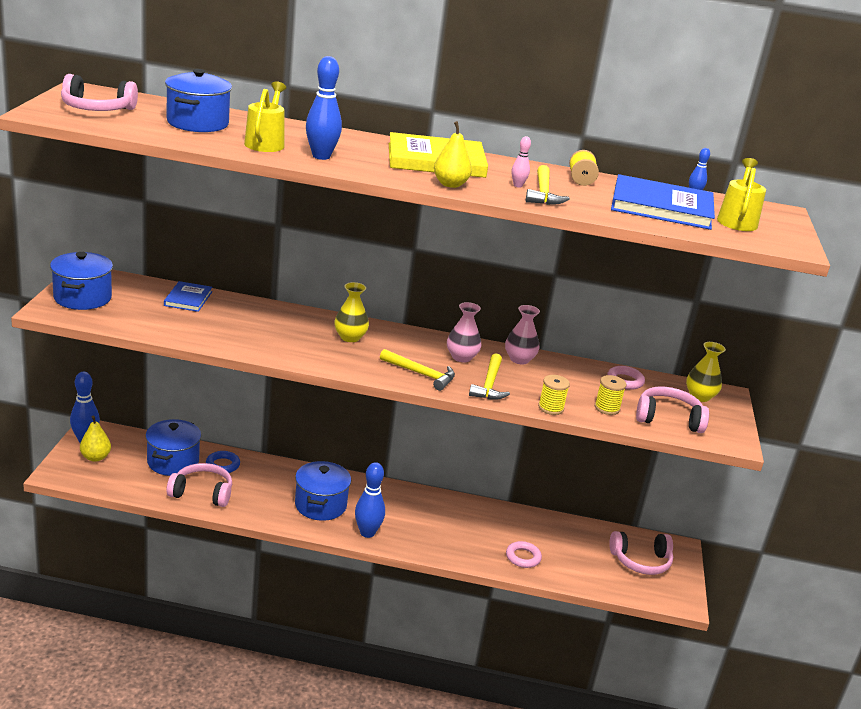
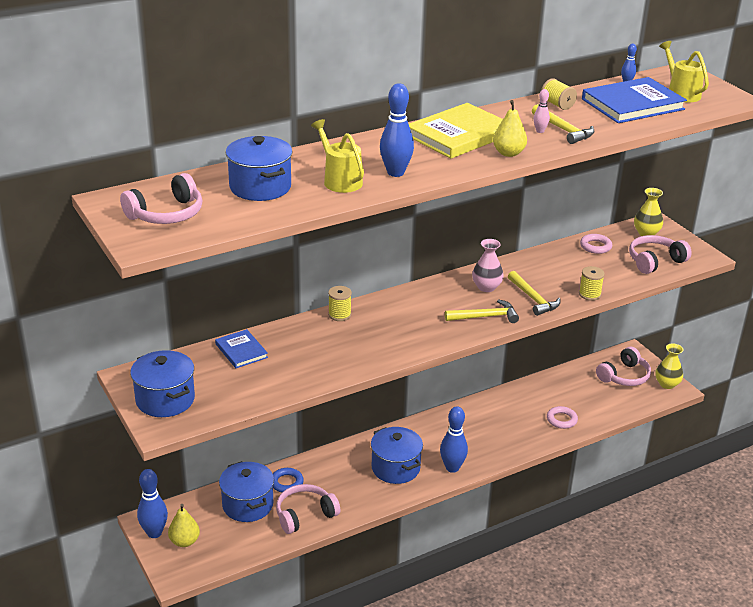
camera: 35 degrees left, 5 degrees up
yellow vase [334,282,369,342] -> yellow vase moved to [655,343,683,389]
pink vase [505,305,540,364] -> none
yellow spool [595,375,626,415] -> yellow spool moved to [328,286,352,321]

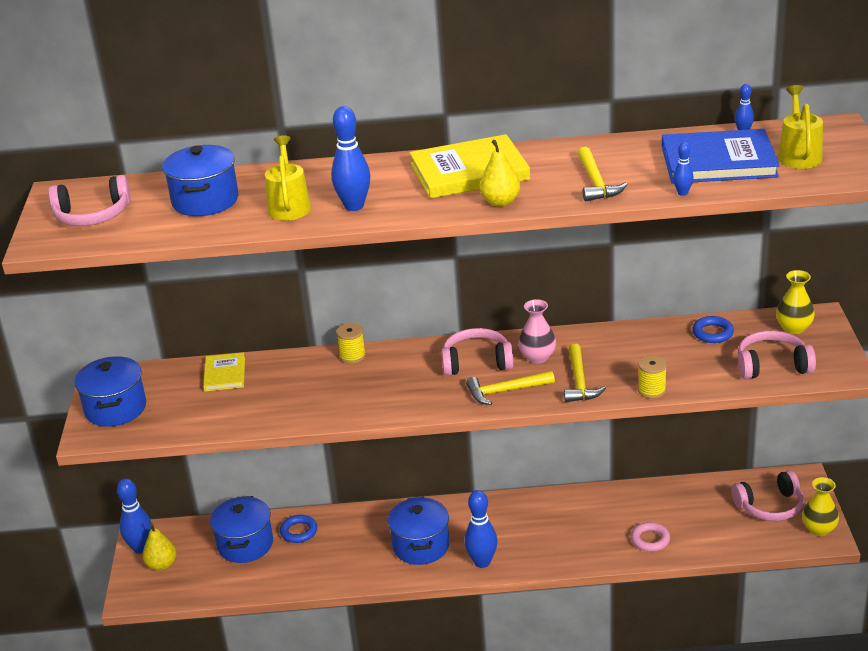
camera: 30 degrees right, 0 degrees up
blue book [215,329,268,368] -> yellow book [203,352,245,392]
pink headphones [276,484,341,534] -> pink headphones moved to [441,328,514,375]
yellow hammer [445,299,519,323] -> yellow hammer turned 150 degrees clockwise [466,371,555,405]
pink bowling pin [533,89,550,133] -> none
yellow spool [541,78,577,110] -> none
pink ring [580,234,612,254] -> blue ring [692,316,734,343]
none -> blue bowling pin [673,142,694,196]

